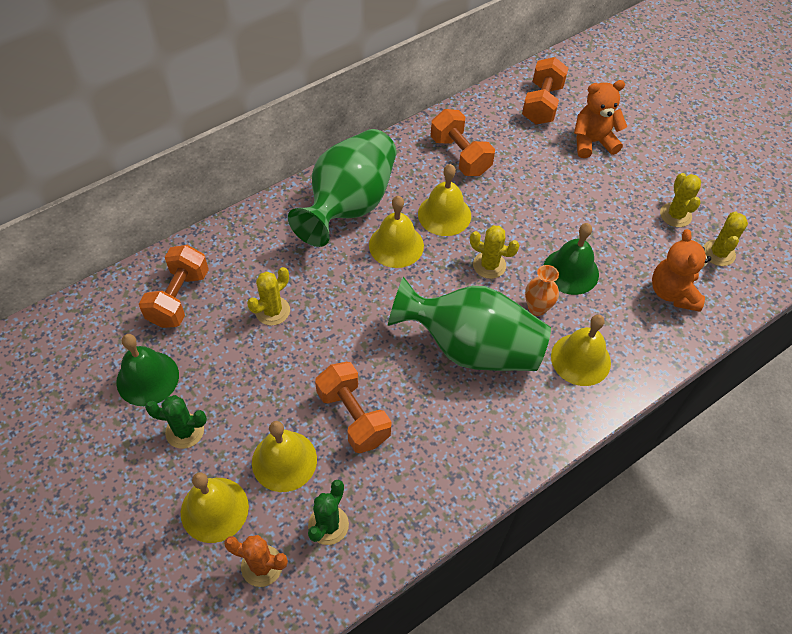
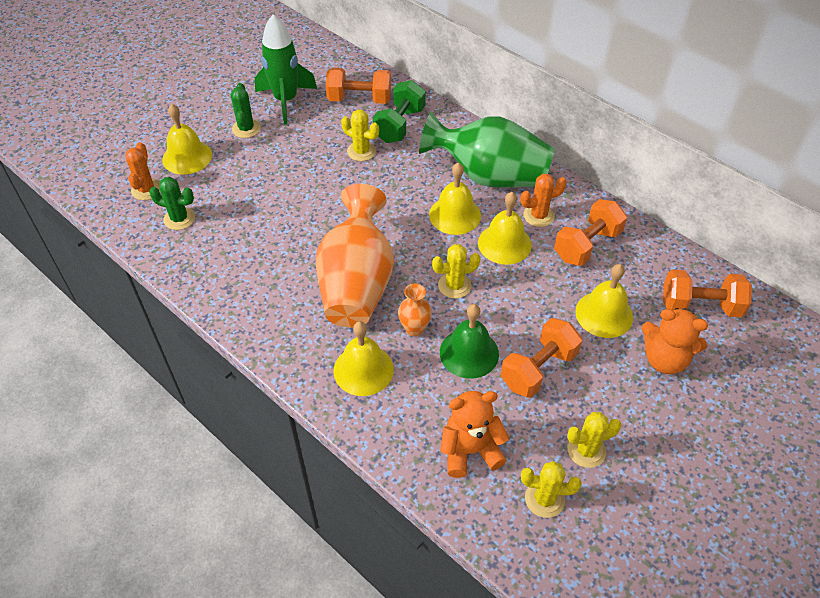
camera: 80 degrees right, 5 degrees down
green bell [116,334,179,406] -> green rocket [255,14,317,124]
yellow bell [252,421,317,492] -> yellow bell moved to [575,264,633,338]
orange dumbbell [315,362,392,453] -> orange dumbbell moved to [501,318,582,398]
green vase [388,277,551,371] -> orange vase [316,184,394,328]
yellow cactus [470,225,520,279] -> yellow cactus turned 60 degrees clockwise [432,244,481,298]
orange teddy bear [574,80,627,158] -> orange teddy bear turned 135 degrees clockwise [641,308,708,374]
none -> green dumbbell [373,80,426,143]
none -> orange cactus [520,174,567,227]

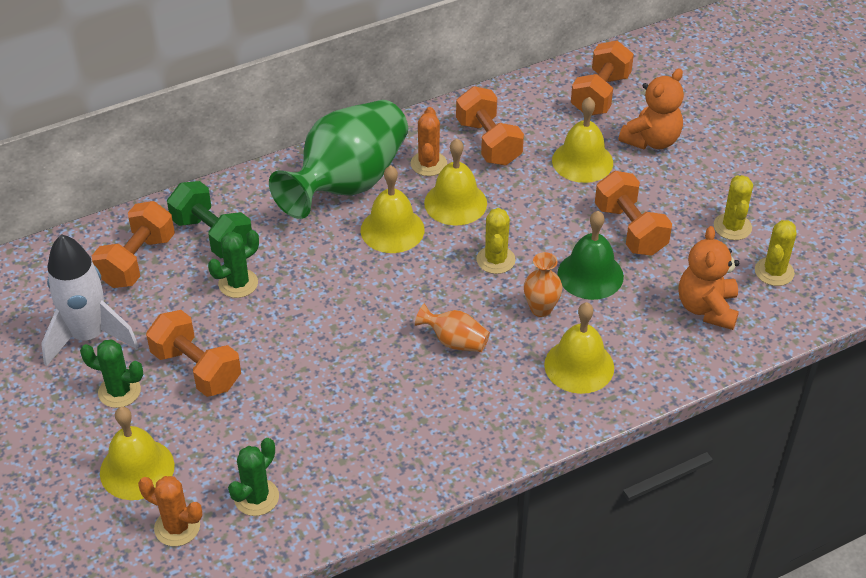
camera: 70 degrees left, 5 degrees down
green rocket [255,14,317,124] -> white rocket [41,234,139,366]
orange vase [316,184,394,328] -> orange vase [415,303,490,352], size x0.42
yellow cactus [341,109,379,161] -> green cactus [208,230,259,298]
none -> orange dumbbell [146,310,241,397]

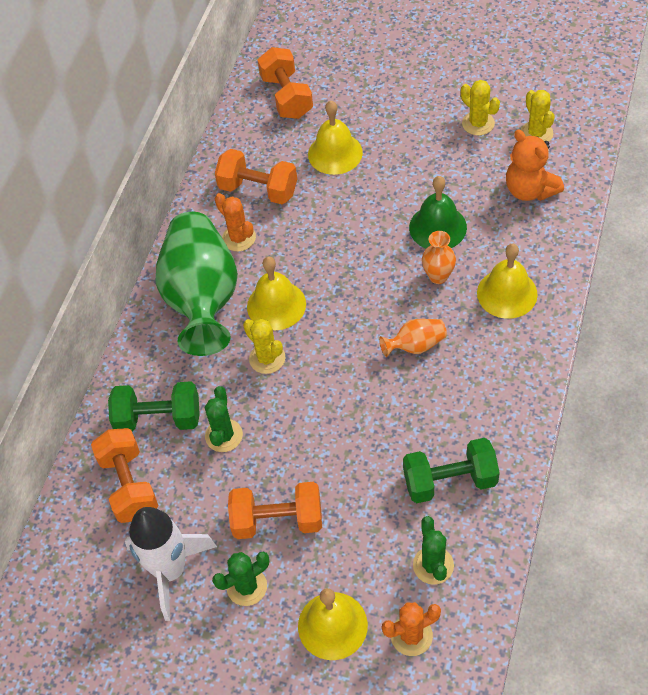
camera: 40 degrees left, 10 degrees up
yellow bell [424,139,487,226] -> none
yellow cactus [476,208,516,274] -> yellow cactus moved to [243,319,285,374]
orange dumbbell [595,171,672,256] -> none
orange teddy bear [619,68,684,149] -> none
none -> green dumbbell [403,438,500,503]

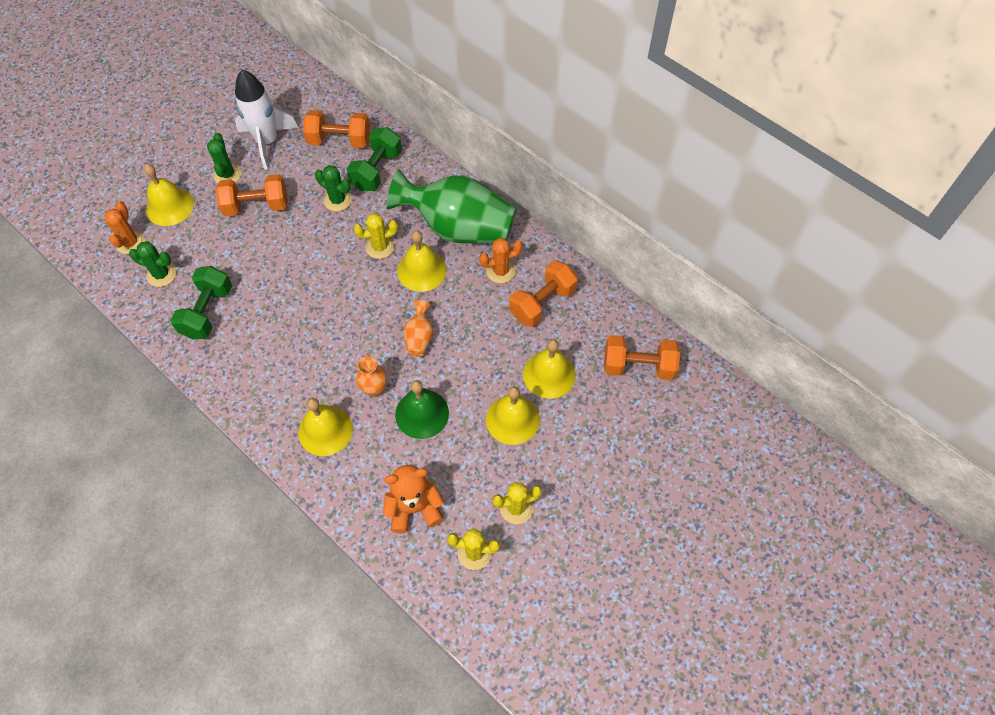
camera: 110 degrees right, 5 degrees up
orange dumbbell [228,482,322,539] -> orange dumbbell turned 60 degrees clockwise [216,174,288,216]
orange vase [379,319,447,357] -> orange vase moved to [404,300,433,357]
none -> yellow bell [486,386,540,445]

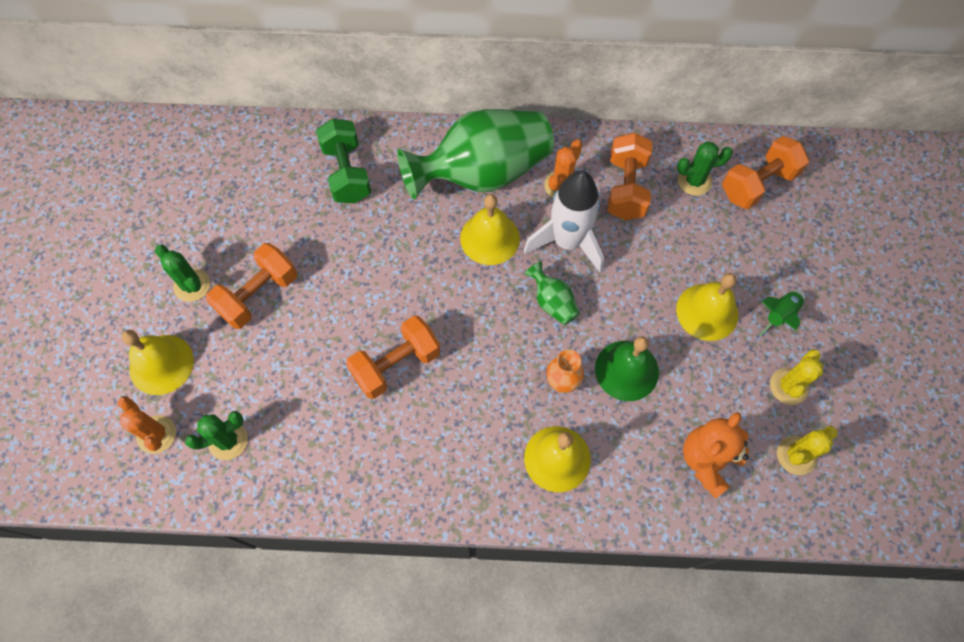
camera: 40 degrees left, 5 degrees up
green dumbbell [170,266,232,340] -> none
white rocket [235,69,298,170] -> white rocket moved to [523,171,604,273]
orange dumbbell [303,110,370,148] -> orange dumbbell moved to [346,315,441,399]
green cactus [315,165,352,211] -> green cactus moved to [677,141,733,196]
yellow cactus [354,213,398,259] -> none
orange vase [404,300,433,357] -> green vase [524,261,580,325]
yellow bell [523,339,575,399] -> none
none -> green rocket [759,290,805,336]

